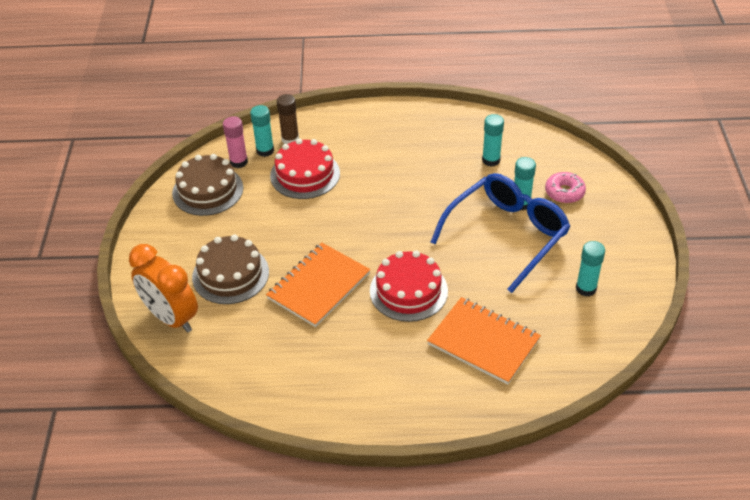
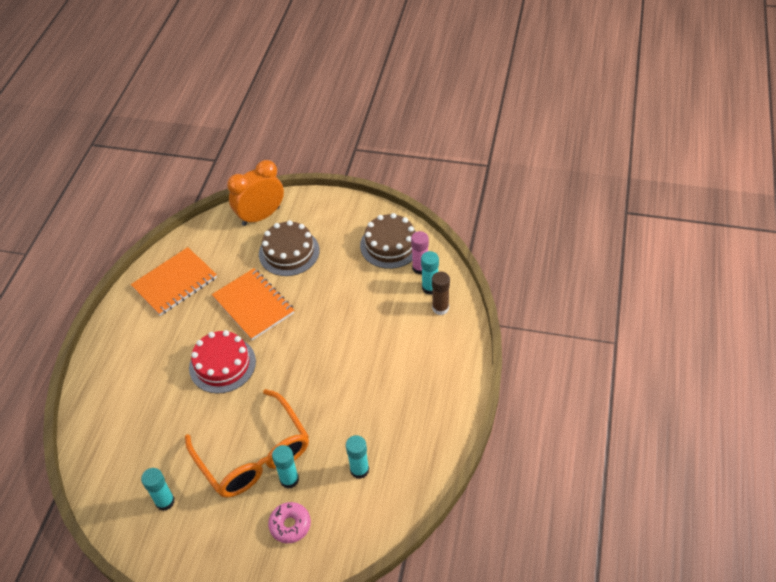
camera: 105 degrees right, 5 degrees up
red cake [270,138,340,199] -> none
orange notebook [427,297,541,385] -> orange notebook moved to [131,247,217,316]
blue glasses [431,173,571,293] -> orange glasses [185,389,309,498]

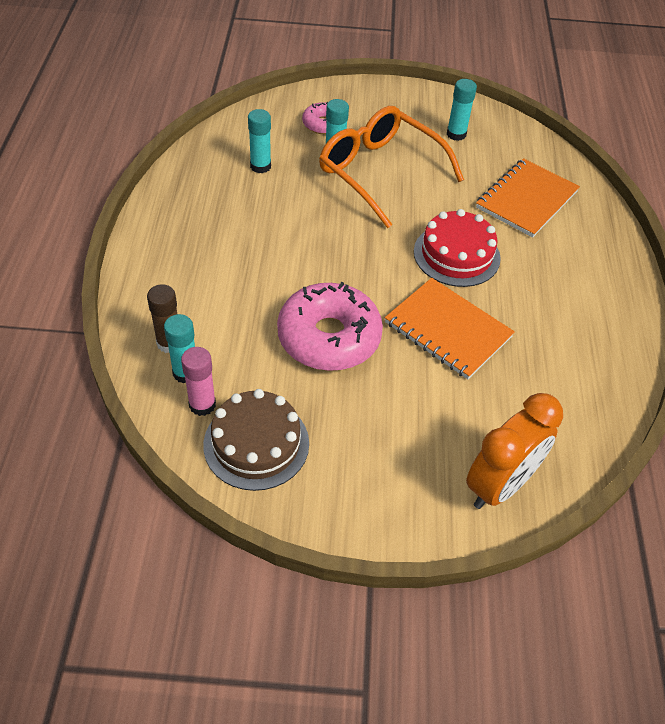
camera: 165 degrees right, 0 degrees up
orange notebook [131,247,217,316] -> orange notebook moved to [476,158,580,238]
brown cake [259,220,320,276] -> none
none -> pink donut [277,282,383,371]

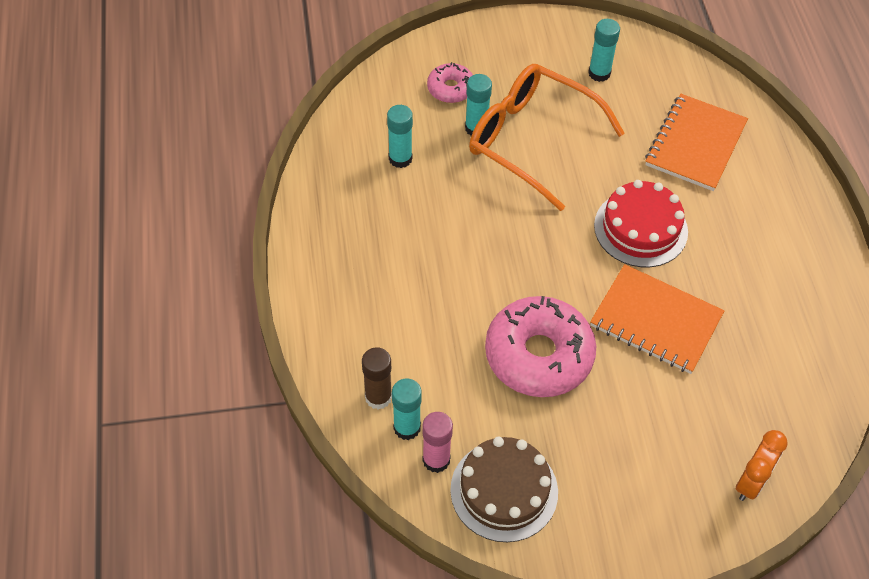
camera: 10 degrees left, 5 degrees up
orange clock [466,393,563,509] -> orange clock [736,430,788,501], size x0.63

